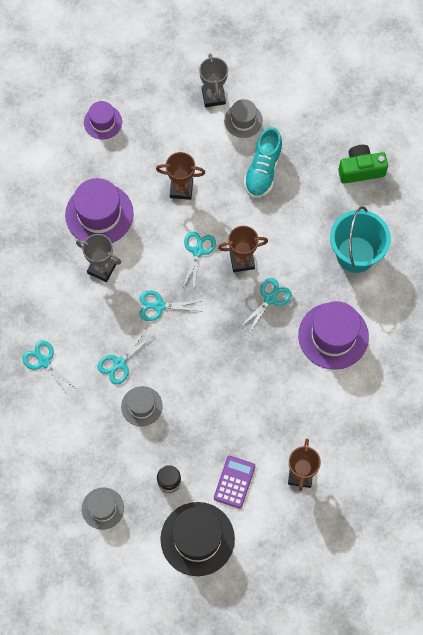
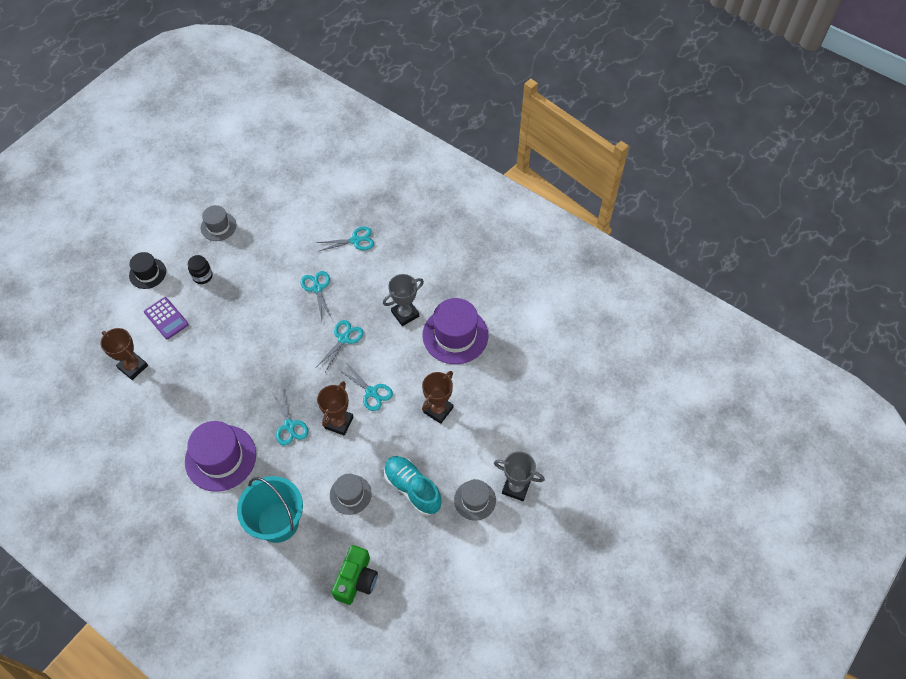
camera: 120 degrees right, 10 degrees down
purple hat [84,101,122,140] -> none
grey hat [121,386,163,426] -> grey hat moved to [330,474,371,515]
black hat [160,502,235,576] -> black hat [129,252,166,289], size x0.58

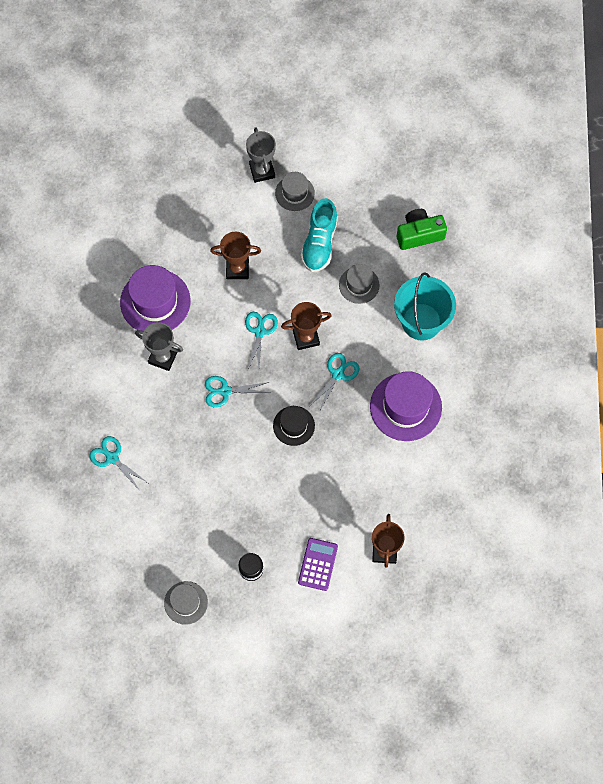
camera: 125 degrees left, 10 degrees up
black hat [129,252,166,289] -> black hat moved to [273,406,315,446]
turquoise scissors [300,271,332,320] -> none

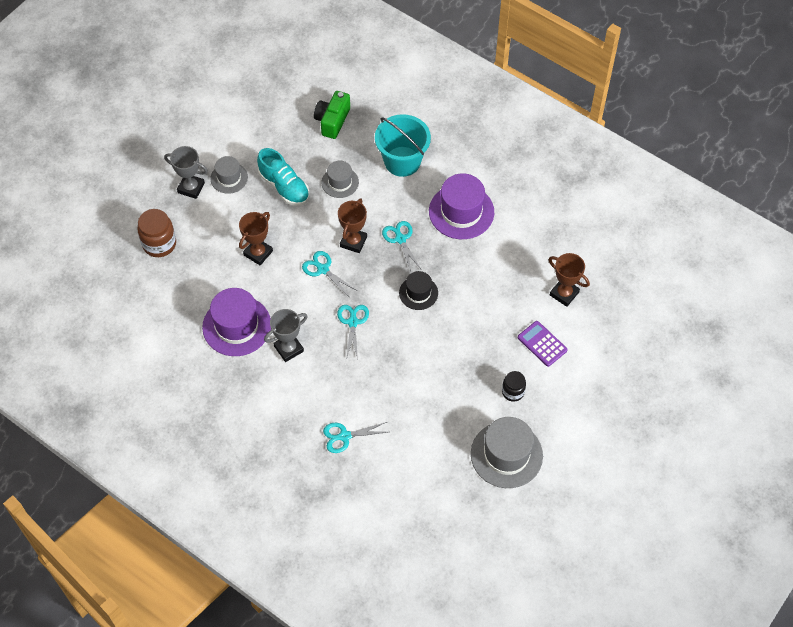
camera: 55 degrees left, 10 degrees down
grey hat [164,581,208,625] -> grey hat [471,417,543,488], size x1.73
turquoise scissors [205,376,270,407] -> turquoise scissors turned 150 degrees clockwise [337,305,369,360]
none -> brown jar [137,209,176,257]

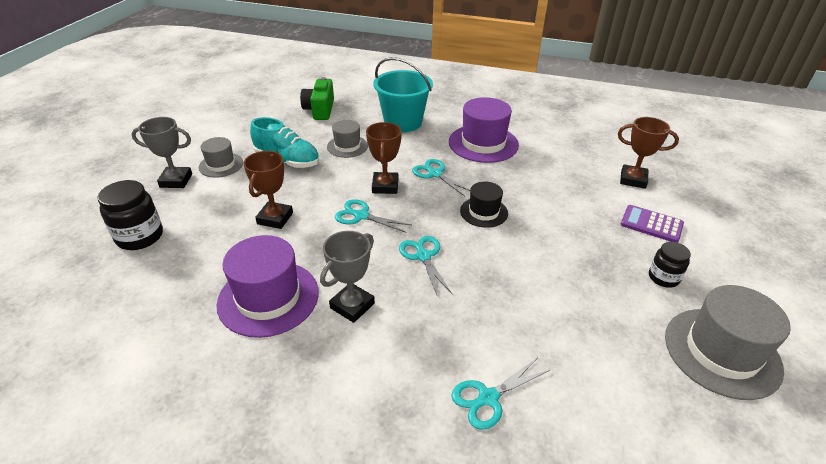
camera: 20 degrees left, 20 degrees down
brown jar [137,209,176,257] -> black jar [98,180,163,250]

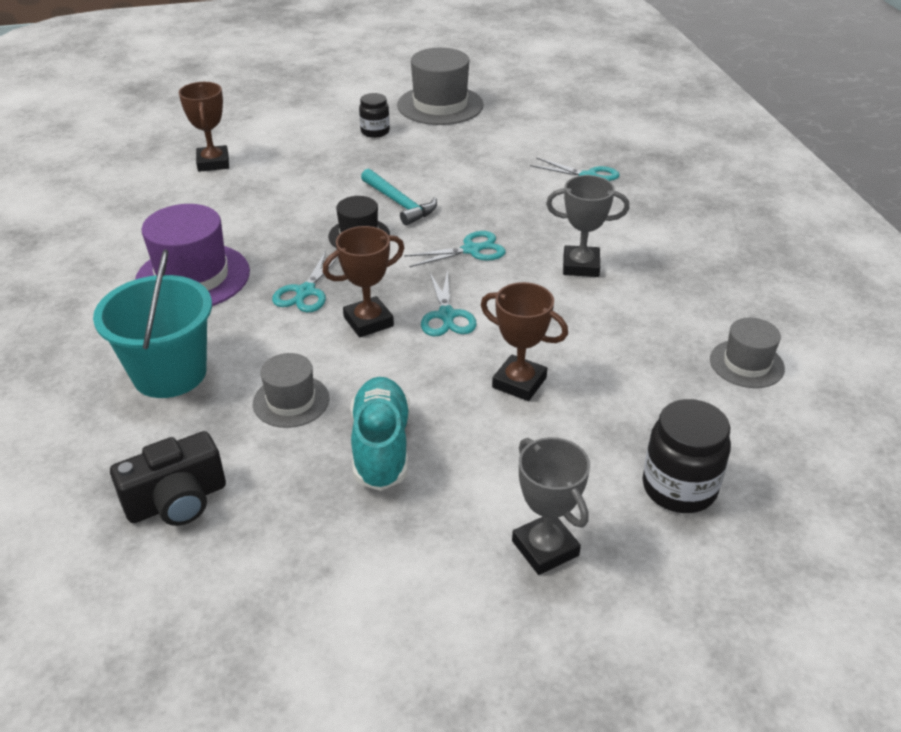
camera: 120 degrees left, 0 degrees up
grey hat [199,137,243,178] -> grey hat moved to [710,318,785,388]
purple hat [216,235,319,338] -> none
brown trophy [243,151,293,229] -> brown trophy turned 45 degrees clockwise [481,282,568,401]
green camera [300,77,334,120] -> black camera [110,431,226,526]
turquoise scissors [399,236,452,297] -> turquoise scissors turned 150 degrees counterclockwise [404,231,506,267]
purple calculator [620,205,684,243] -> none
none -> turquoise hammer [361,169,437,226]

